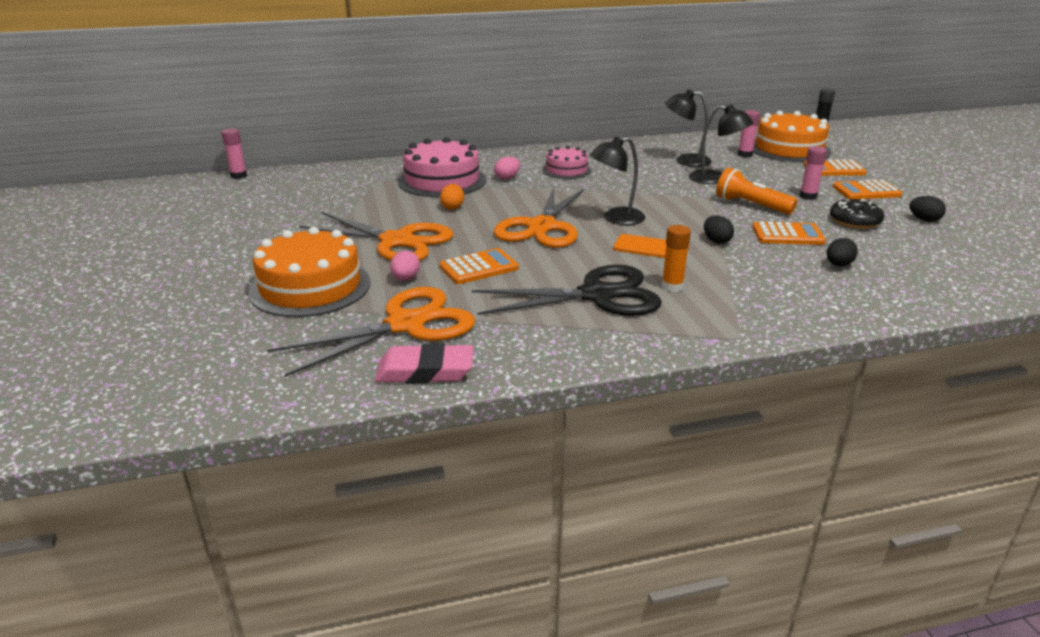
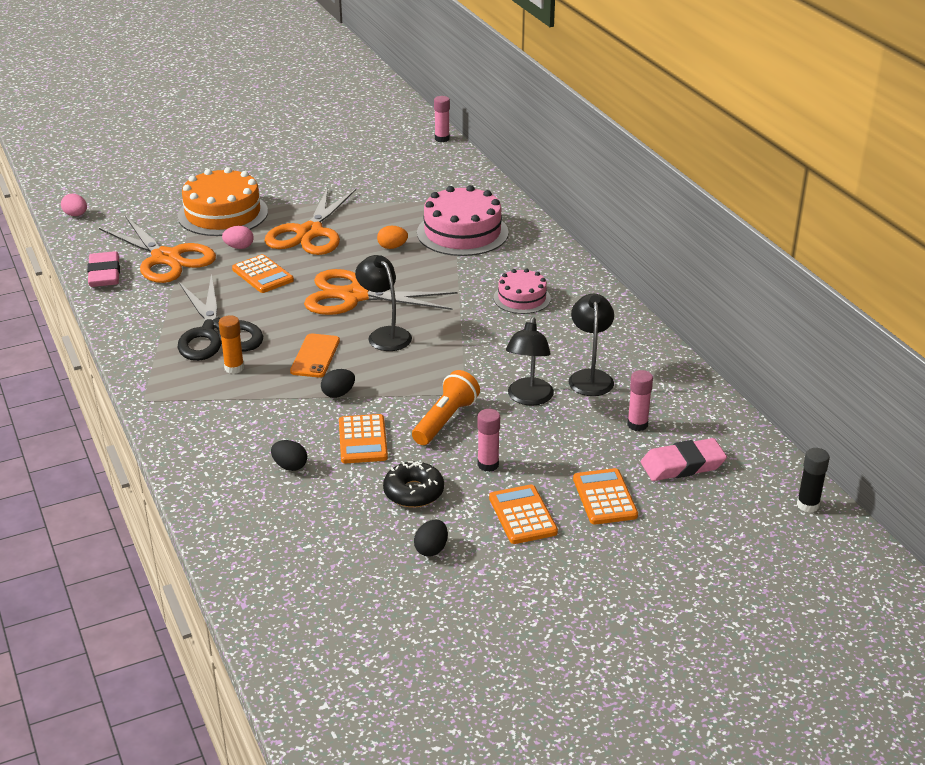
camera: 80 degrees right, 5 degrees up
pink egg [494,157,520,180] -> pink egg moved to [61,194,87,216]
orange cake [753,110,831,162] -> pink eraser [641,438,727,481]

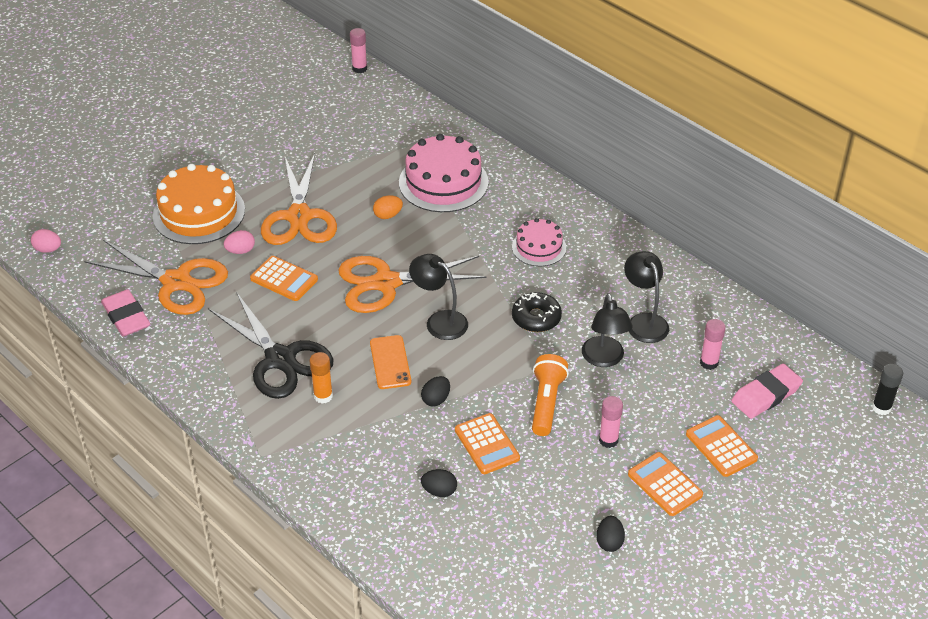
camera: 20 degrees left, 10 degrees up
black donut [383,461,444,508] -> black donut moved to [512,292,562,332]

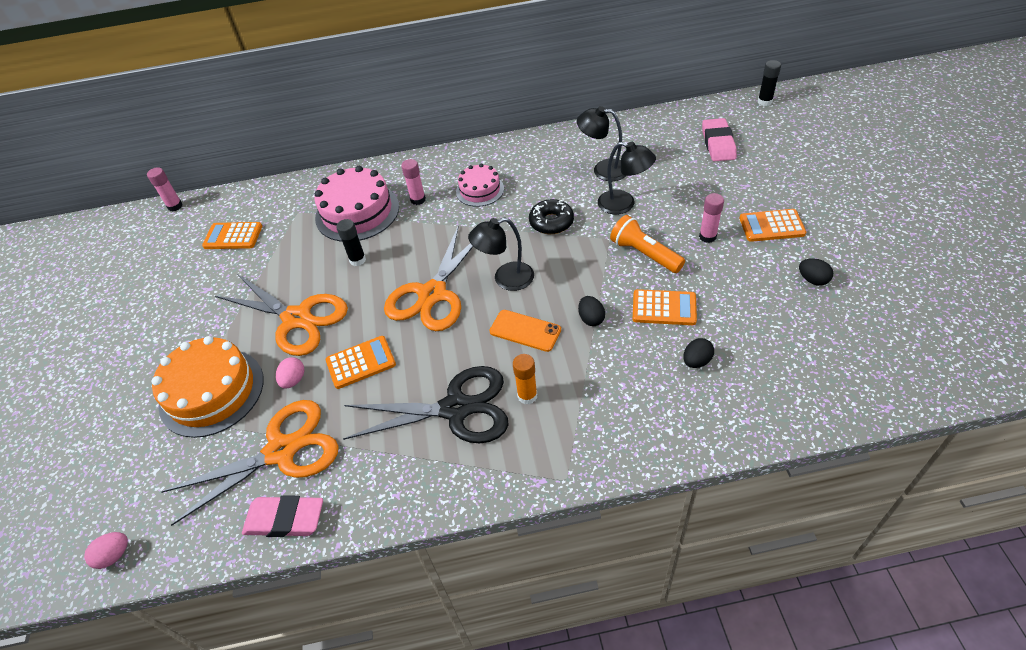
camera: 50 degrees left, 5 degrees up
orange egg [373,196,403,219] -> black glue stick [336,219,366,266]
orange calculator [686,415,758,477] -> orange calculator moved to [202,222,262,249]
pink glue stick [700,319,726,370] -> pink glue stick moved to [401,159,426,205]

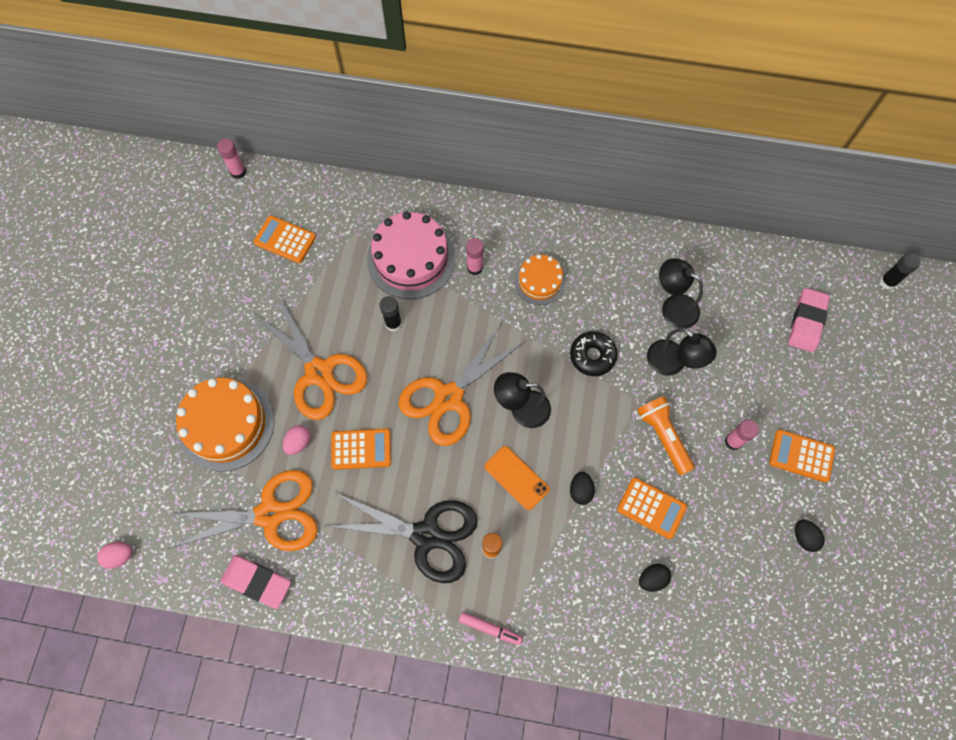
camera: 15 degrees right, 20 degrees up
pink cake [456,164,504,207] -> orange cake [514,254,566,305]
none -> pink marker [459,612,523,645]

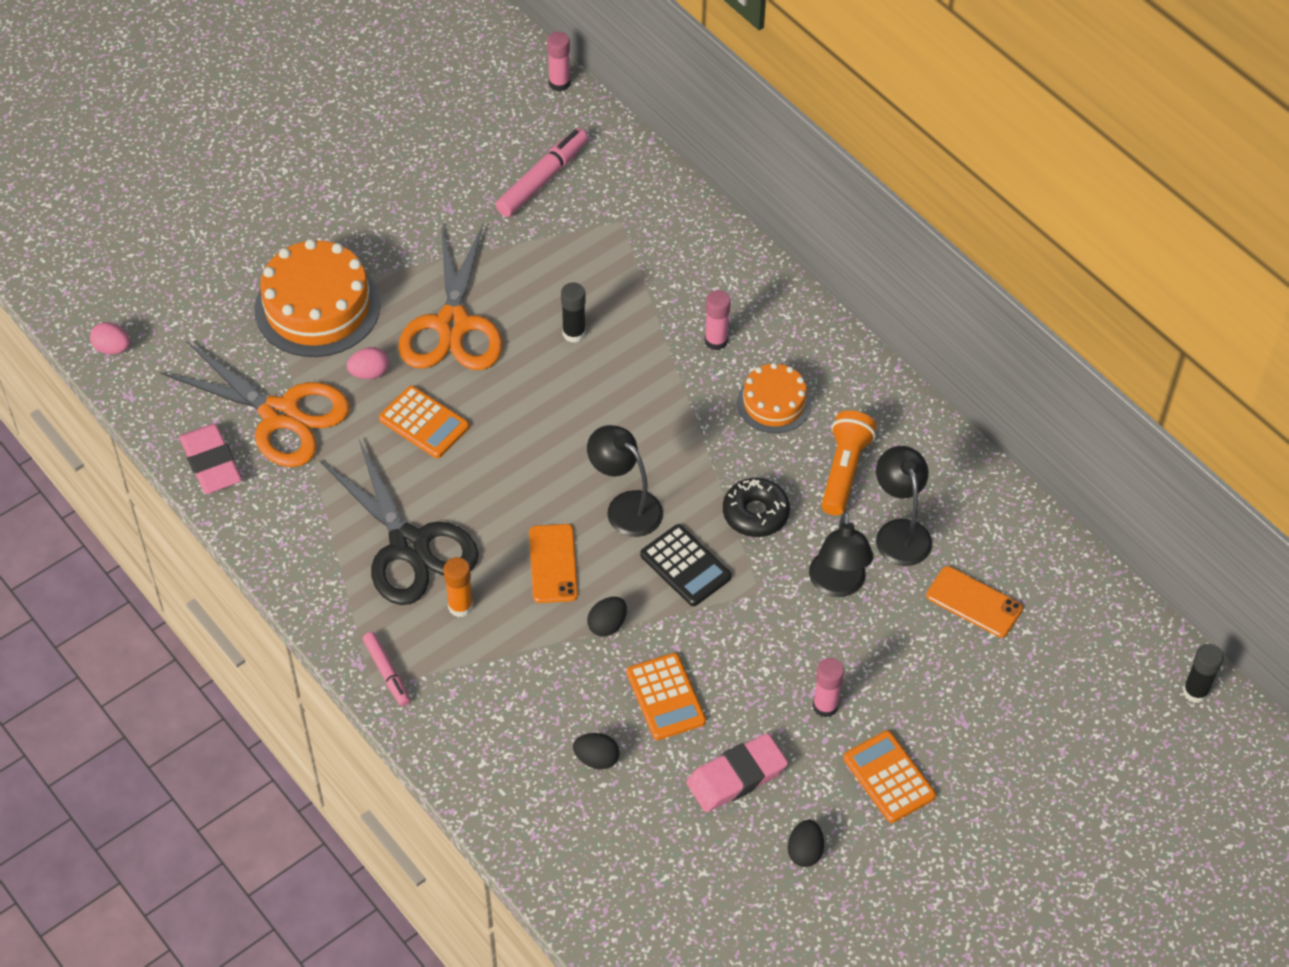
camera: 40 degrees right, 15 degrees down
orange calculator [254,216,316,263] -> pink marker [496,128,588,217]
pink cake [367,211,455,299] -> none
orange scissors [398,322,525,446] -> none
orange flashlight [637,396,695,475] -> orange flashlight moved to [821,410,877,516]
pink eraser [788,288,830,352] -> pink eraser moved to [686,733,788,812]
none -> black calculator [640,524,732,606]
none -> orange phone [926,566,1023,638]

